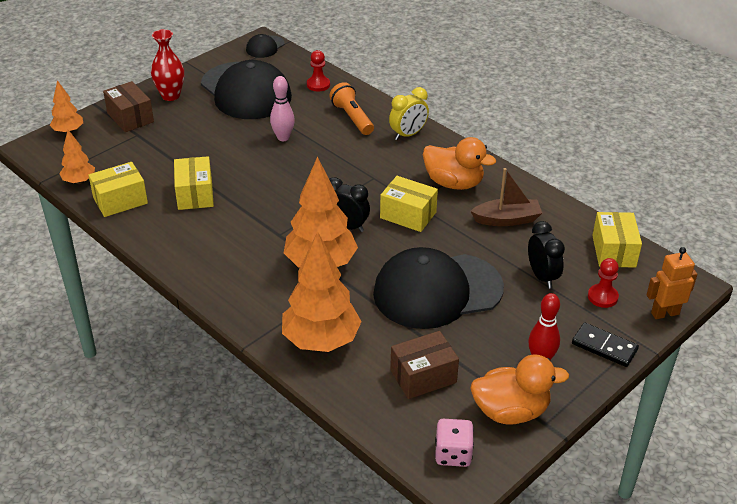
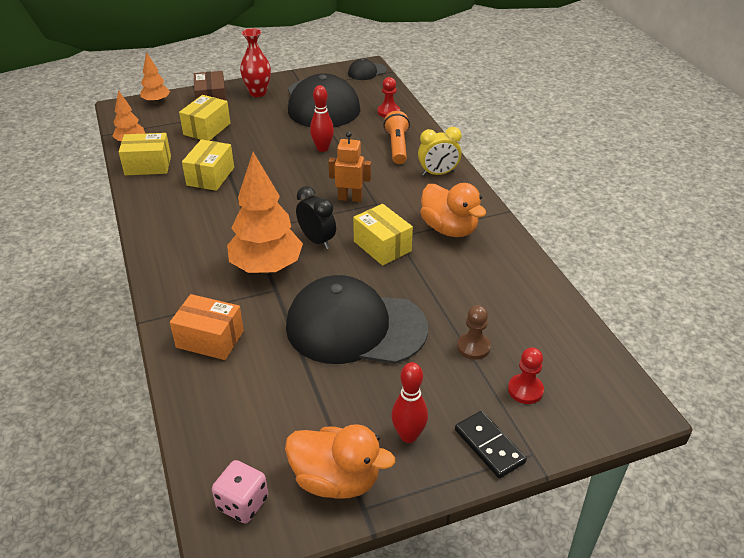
camera: 25 degrees right, 0 degrees up
pink bowling pin [270,76,295,141] -> red bowling pin [310,85,334,152]
orange tree [282,231,362,352] -> orange box [170,294,244,360]
brown box [390,331,459,399] -> none
brown boat [470,168,542,226] -> none
black clock [528,221,565,288] -> brown pawn [457,305,491,360]
yellow box [592,212,642,268] -> yellow box moved to [179,95,230,141]
orange robot [647,247,697,319] -> orange robot moved to [328,132,371,202]

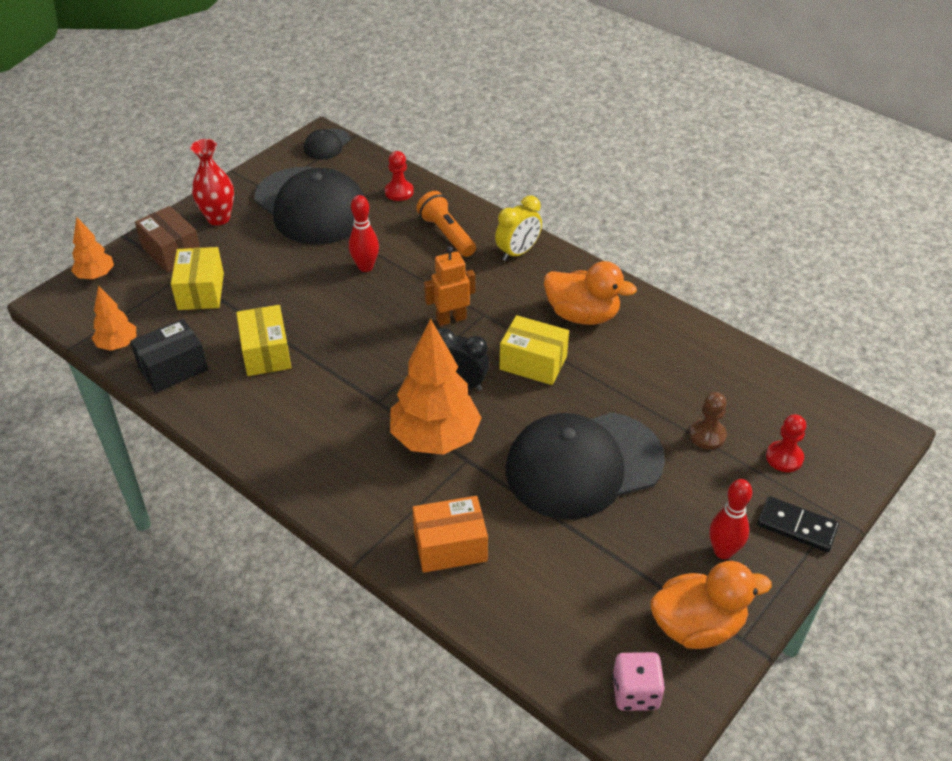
camera: 30 degrees left, 5 degrees up
yellow box [119,133,171,175] -> black box [130,319,208,393]

